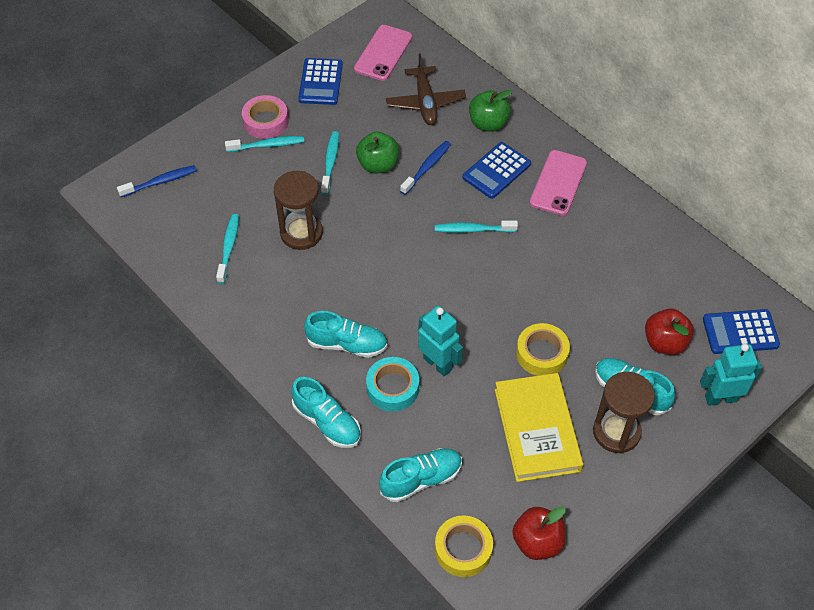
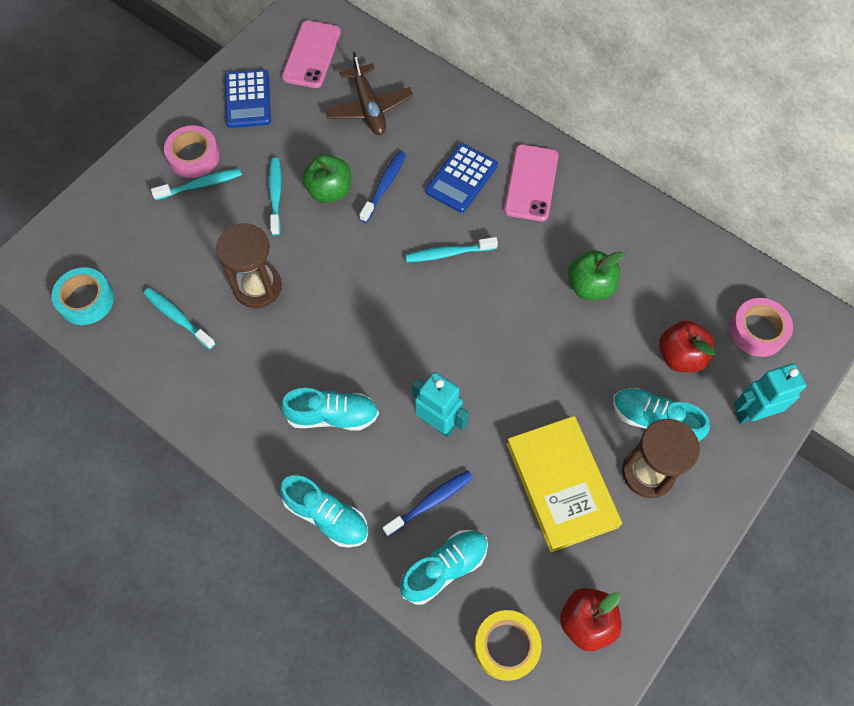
camera: 10 degrees left, 10 degrees up
blue toothbrush [117,165,197,197] -> blue toothbrush moved to [383,470,473,537]
turquoise toothbrush [216,214,239,284] -> turquoise toothbrush turned 45 degrees counterclockwise [144,288,216,349]
turquoise tape [366,357,419,411] -> turquoise tape moved to [51,267,114,325]
green apple [469,90,512,132] -> green apple moved to [568,250,625,300]
yellow tape [516,323,570,376] -> none
blue calculator [703,309,780,354] -> pink tape [730,298,793,357]

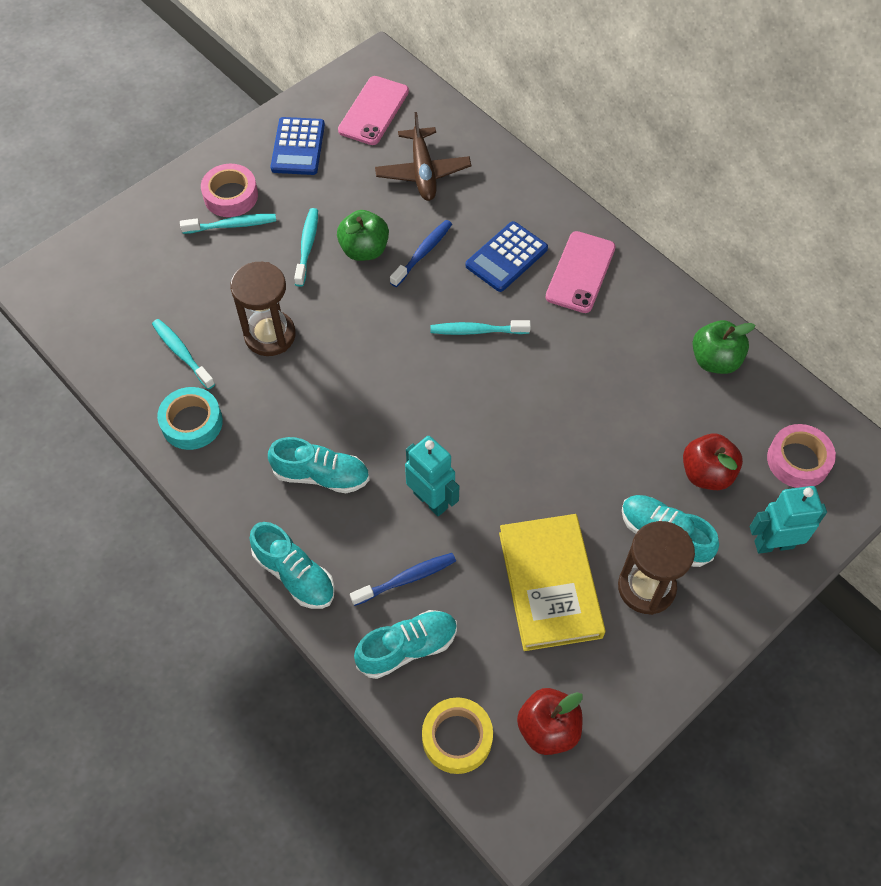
camera: 10 degrees right, 5 degrees down
turquoise tape [51,267,114,325] -> turquoise tape moved to [157,387,223,450]
green apple [568,250,625,300] -> green apple moved to [692,320,755,374]

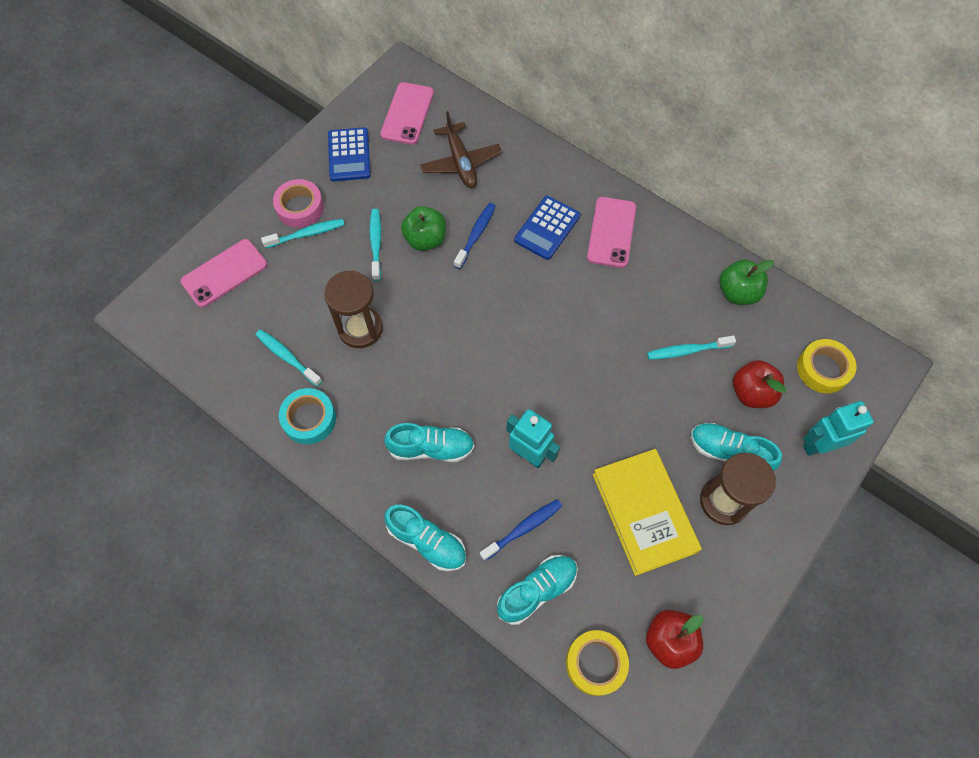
camera: 10 degrees left, 5 degrees up
turquoise toothbrush [431,320,531,335] -> turquoise toothbrush moved to [647,336,736,360]
pink tape [767,424,836,488] -> yellow tape [797,339,856,393]
none -> pink phone [181,239,267,308]

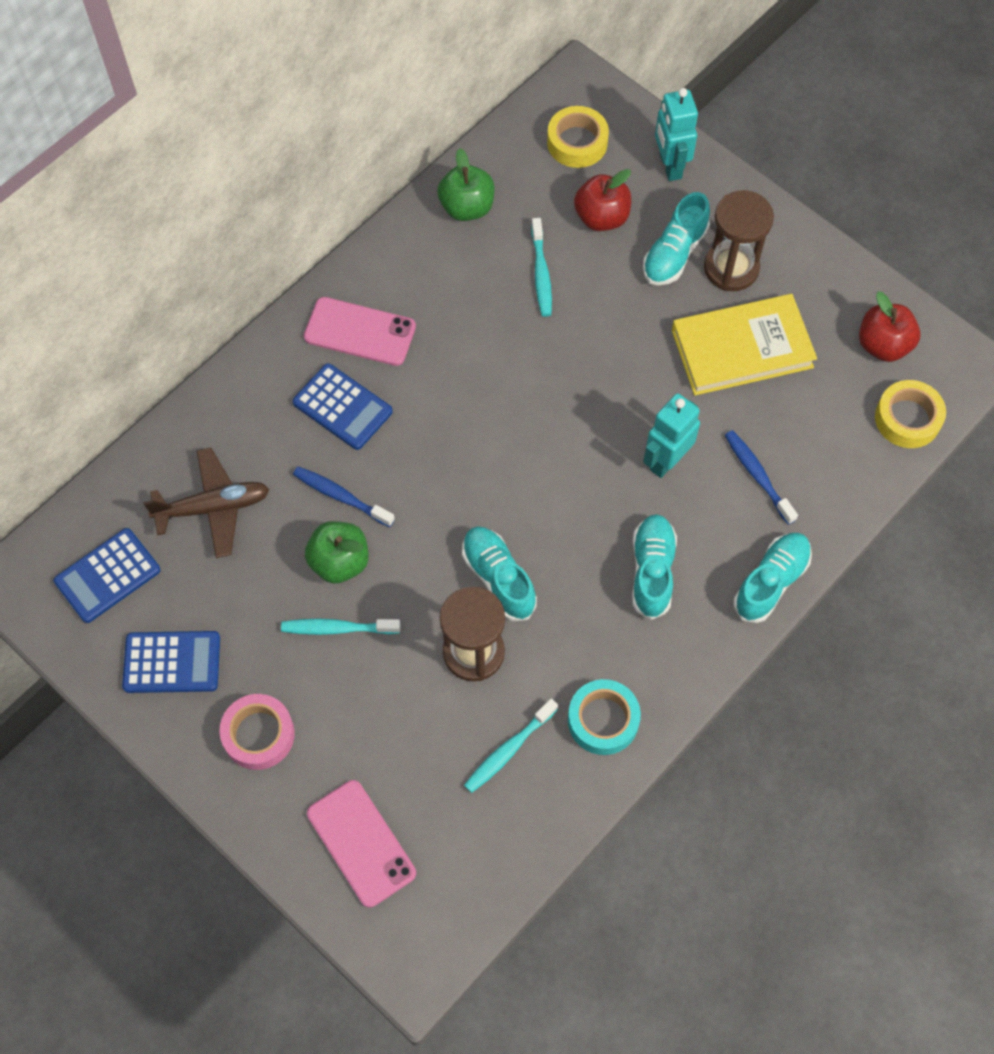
camera: 85 degrees left, 0 degrees up
turquoise toothbrush [261,219,344,248] -> none
pink phone [380,82,434,145] -> blue calculator [54,528,161,623]
turquoise shoe [497,555,578,625] -> turquoise shoe moved to [462,526,537,621]

